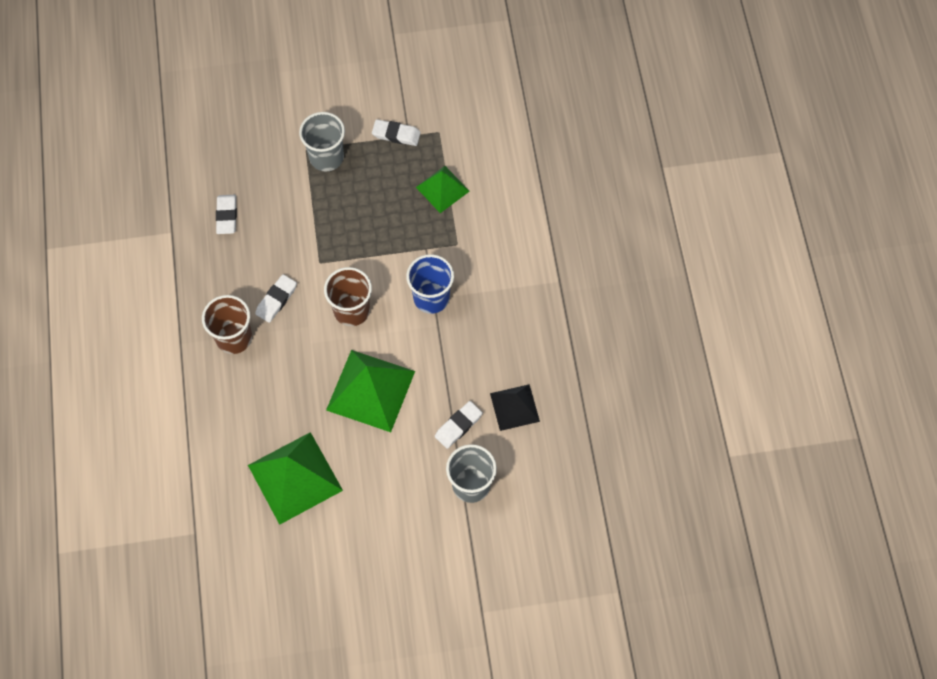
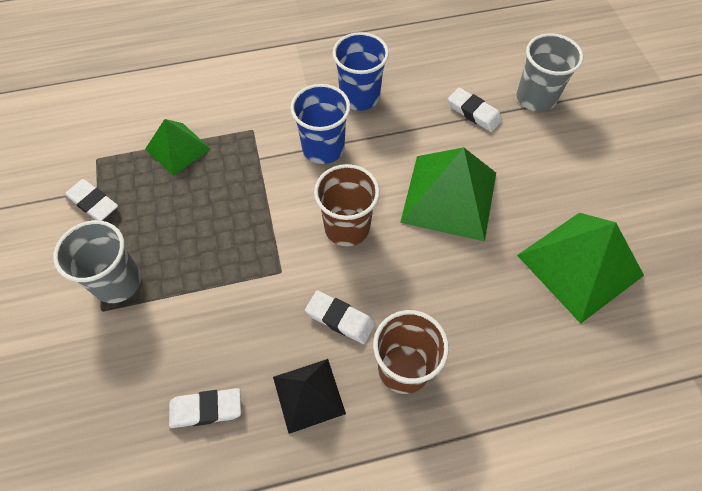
camera: 95 degrees left, 5 degrees down
white eraser [372,119,421,146] -> white eraser turned 60 degrees counterclockwise [65,179,118,221]
black pyramid [490,384,540,431] -> black pyramid moved to [273,359,346,434]
none -> blue cup [333,32,389,111]

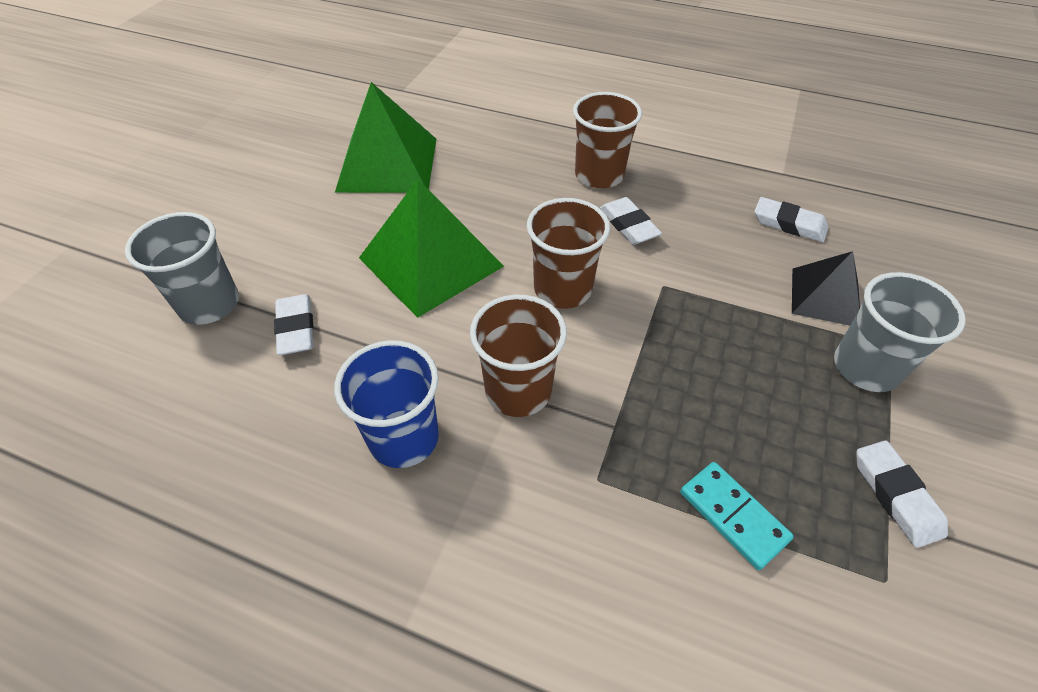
camera: 145 degrees left, 10 degrees down
green pyramid [145,119,211,176] -> turquoise domino [680,462,794,570]
black pyramid [273,359,346,434] -> black pyramid moved to [792,251,860,326]
blue cup [290,84,350,164] -> brown cup [470,295,567,417]

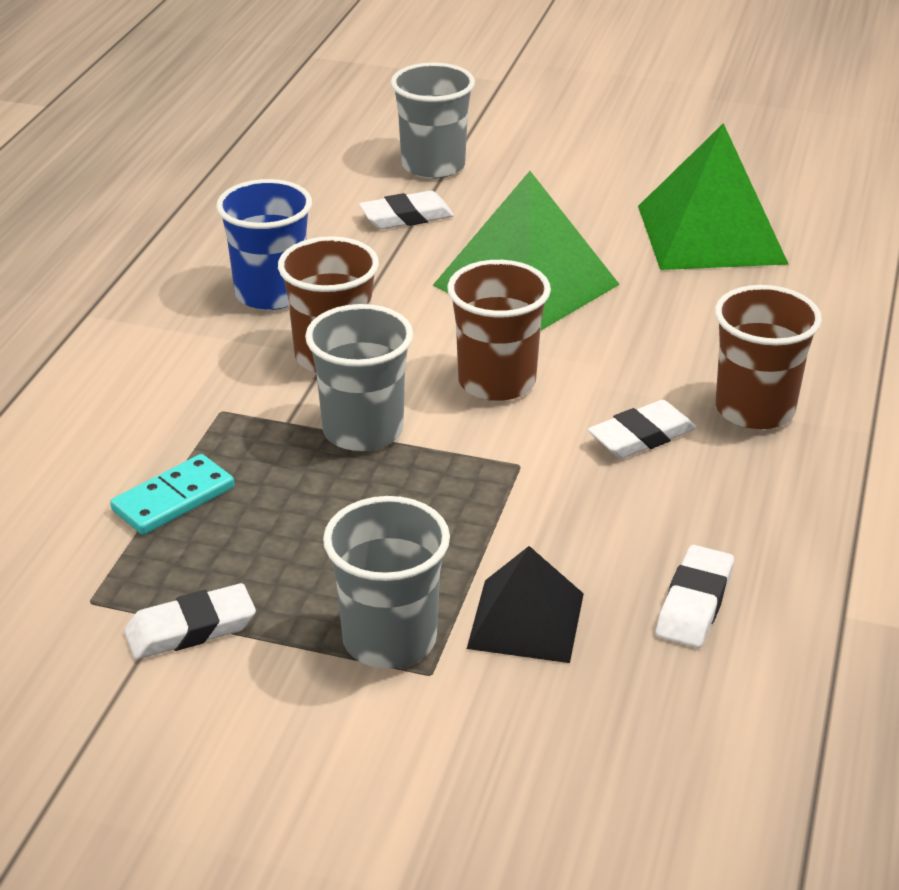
camera: 85 degrees right, 15 degrees down
none -> grey cup [305,304,413,451]

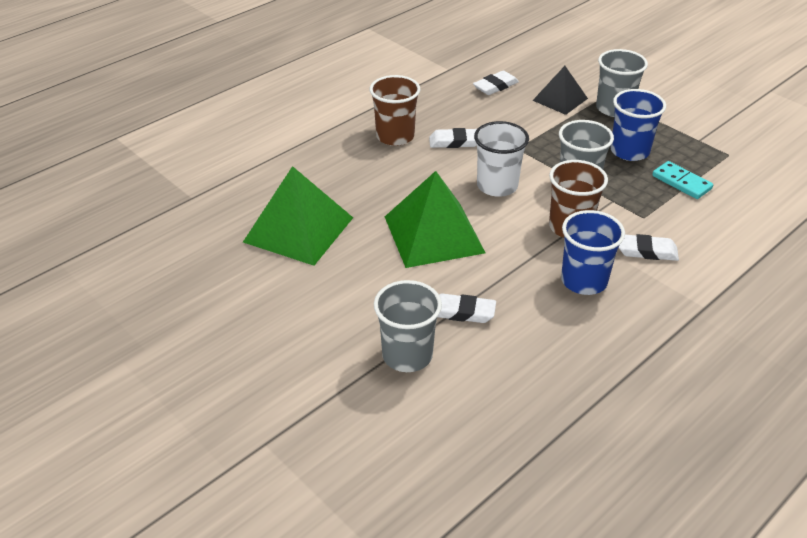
camera: 150 degrees left, 5 degrees up
turquoise domino [110,454,234,535] -> turquoise domino turned 60 degrees clockwise [652,161,713,199]
white eraser [124,583,256,659] -> white eraser moved to [619,234,679,261]
brown cup [447,260,551,401] -> white cup [474,121,529,197]
none -> blue cup [610,89,666,161]

